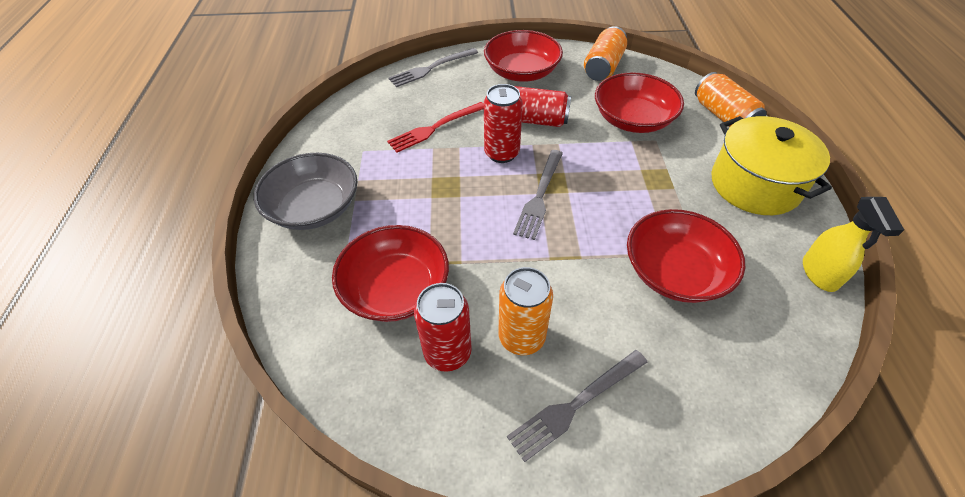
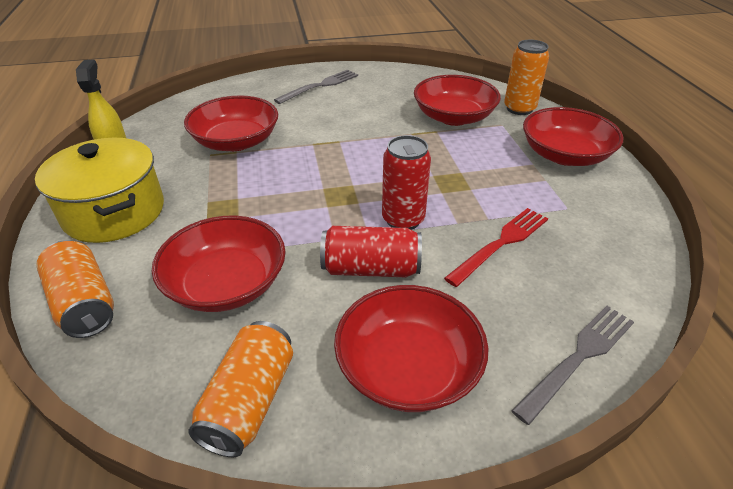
camera: 170 degrees right, 10 degrees down
grey bowl [254,153,357,230] -> red bowl [523,107,624,166]
red can [414,283,472,372] -> none
orange can [498,267,553,355] -> orange can moved to [504,40,549,115]
grey fork [513,150,563,240] -> none

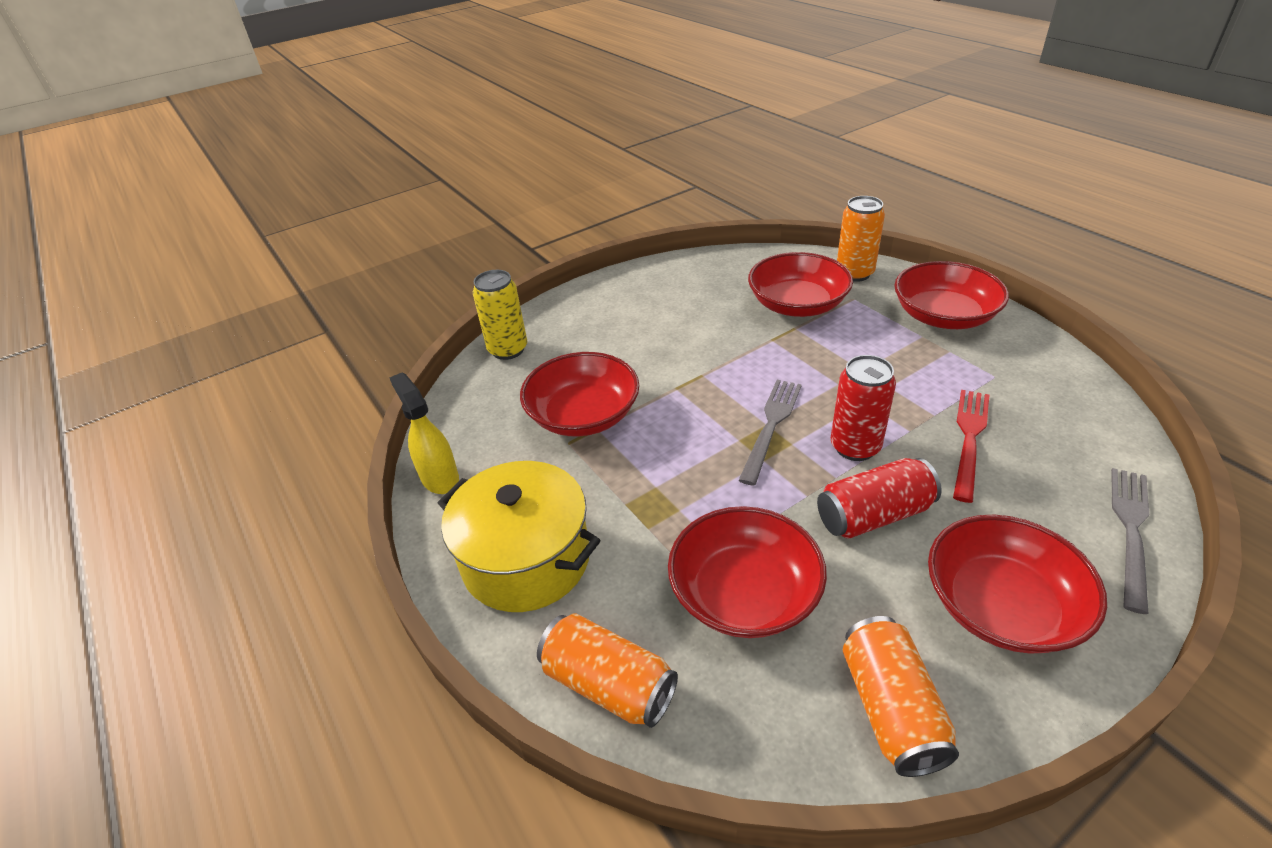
camera: 20 degrees left, 0 degrees up
grey fork [274,69,358,104] -> grey fork moved to [738,380,802,486]
none -> yellow can [473,270,527,360]

